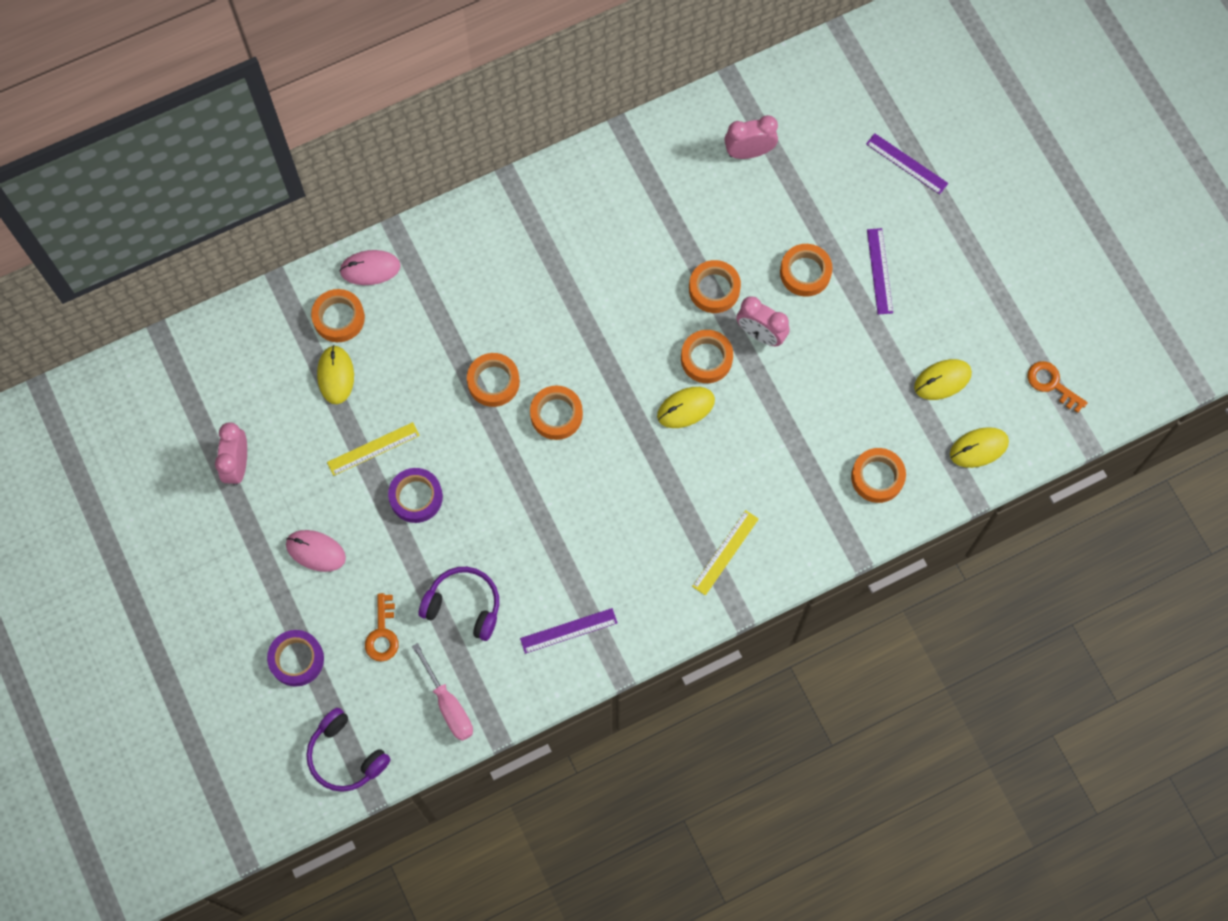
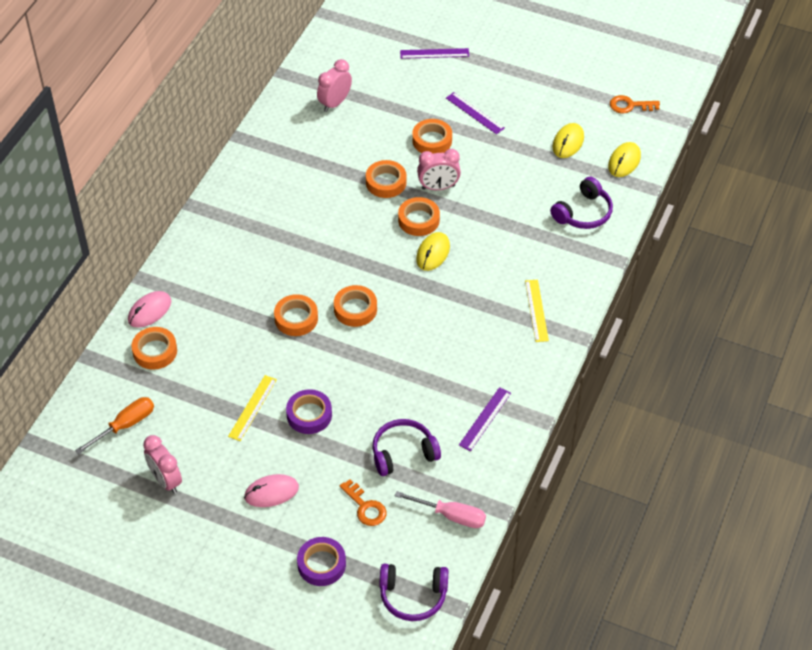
camera: 40 degrees left, 20 degrees down
yellow mouse [317,345,354,404] -> none
orange tape [851,448,906,503] -> purple headphones [550,177,613,229]
none -> orange screwdriver [75,397,154,454]

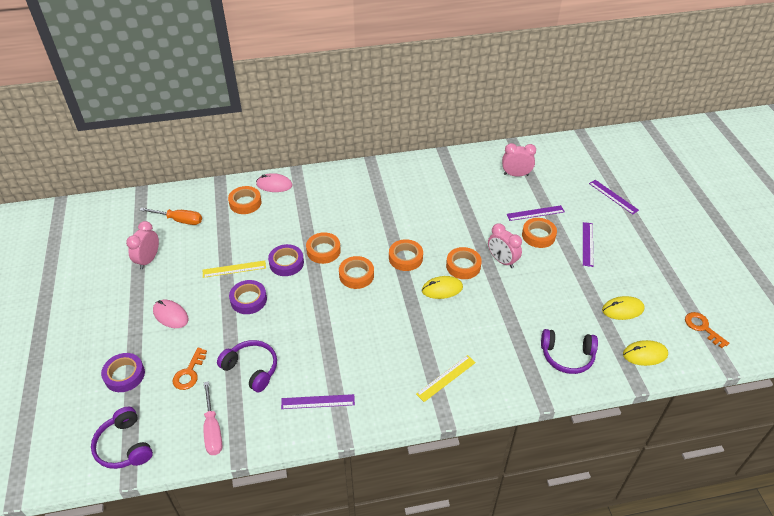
camera: 55 degrees right, 5 degrees down
orange tape [366,160,407,198] -> orange tape moved to [389,239,423,271]
none -> purple tape [268,244,304,276]
none -> purple ruler [507,205,565,221]

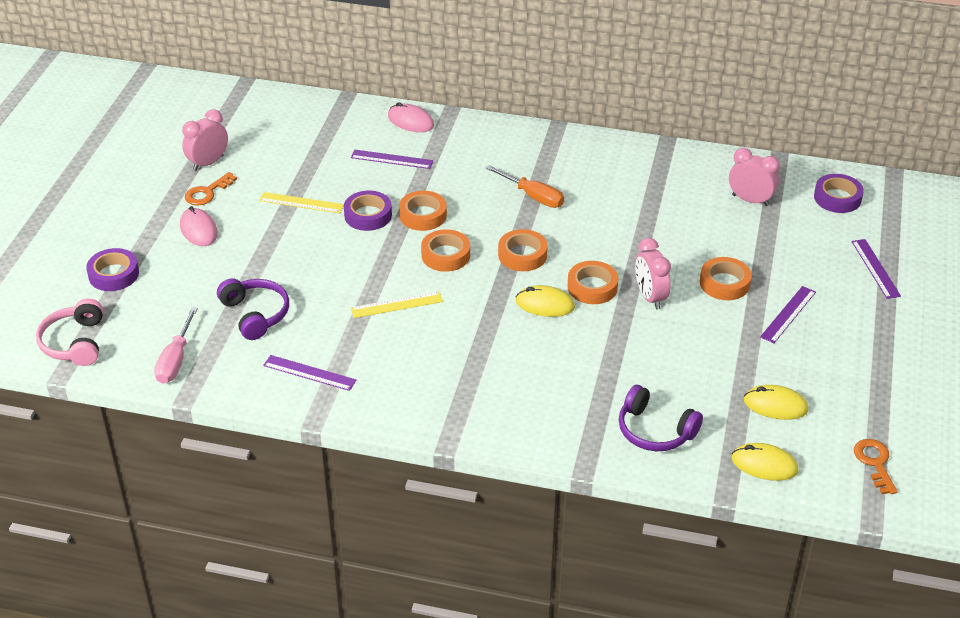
camera: 25 degrees right, 5 degrees down
purple headphones [91,407,153,469] -> pink headphones [36,299,103,366]
orange screwdriver [140,208,202,225] -> orange screwdriver moved to [486,165,564,208]
orange key [173,348,207,390] -> orange key moved to [185,172,237,206]
orange tape [228,186,262,214] -> none
purple tape [229,280,267,314] -> purple tape moved to [814,174,864,213]
yellow ruler [416,355,476,402] -> yellow ruler moved to [351,292,443,318]
purple ruler [507,205,565,221] -> purple ruler moved to [351,150,433,169]

